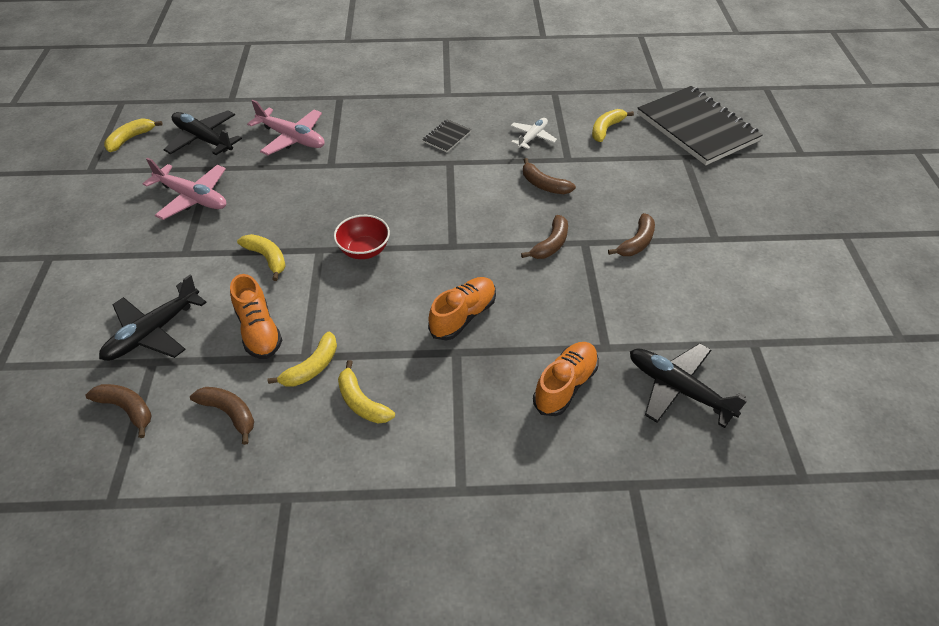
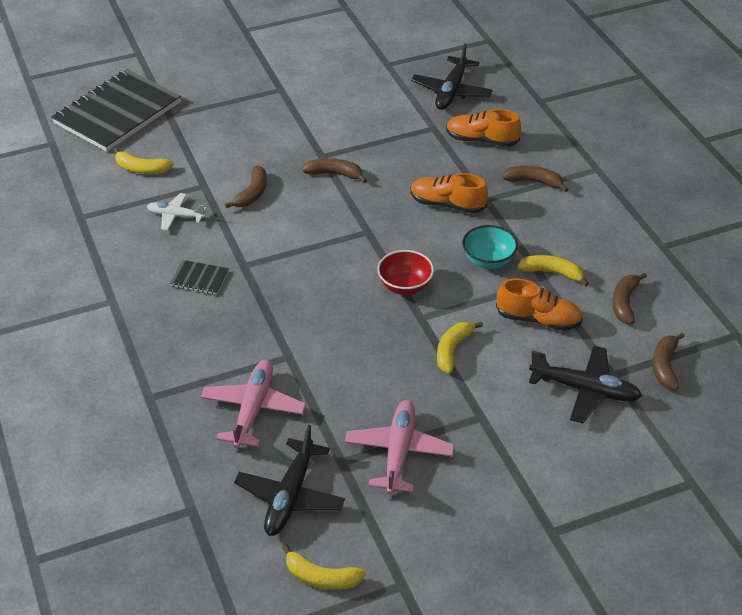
camera: 110 degrees left, 5 degrees down
orange shoe [230,274,282,359] -> orange shoe turned 60 degrees clockwise [496,278,583,331]
yellow banana [338,360,395,423] -> none
brown banana [608,213,655,256] -> brown banana moved to [502,166,569,192]
none -> turquoise bowl [462,225,518,269]

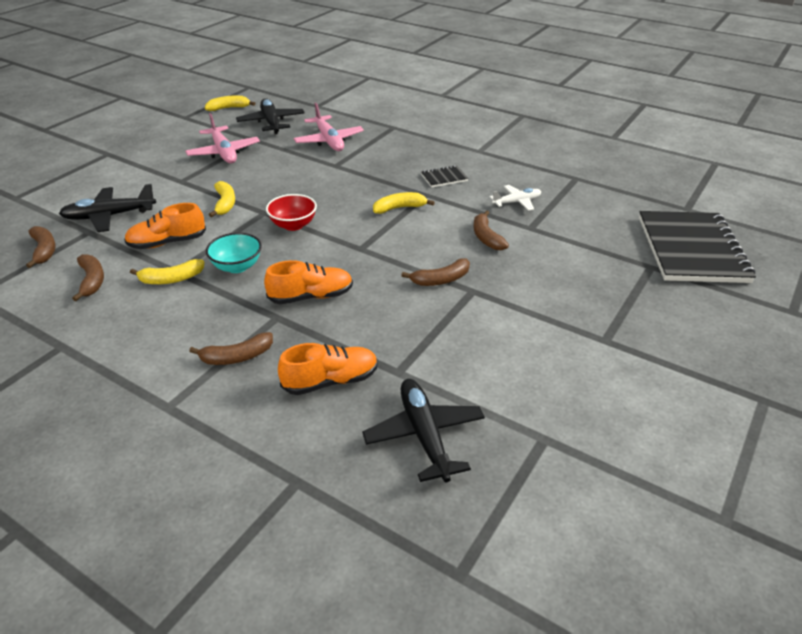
camera: 145 degrees right, 5 degrees down
yellow banana [114,147,173,174] -> yellow banana moved to [373,192,435,214]

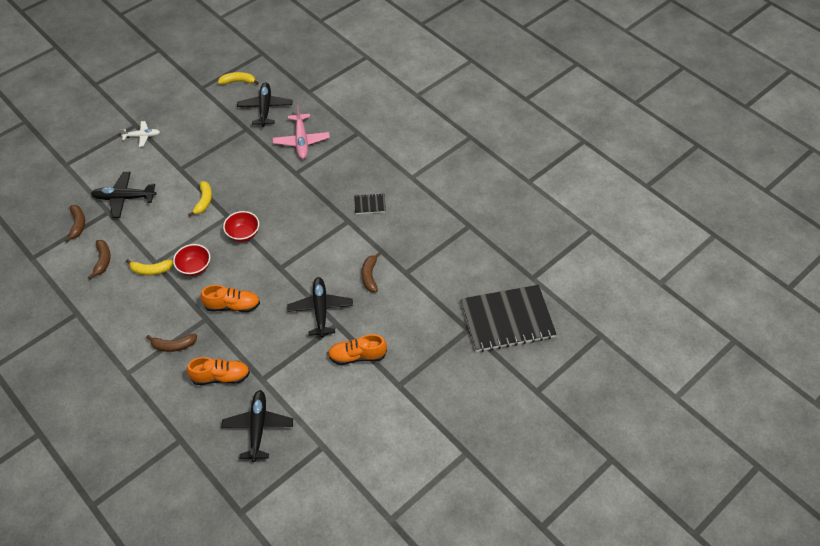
camera: 15 degrees right, 15 degrees up
orange shoe [124,203,206,249] -> orange shoe moved to [328,334,387,365]
pink plane [185,113,260,163] -> none
turquoise bowl [206,233,262,273] -> red bowl [173,244,210,276]
yellow banana [373,192,435,214] -> none
brown banana [401,258,470,286] -> black plane [287,277,353,338]
white plane [490,185,541,211] -> white plane moved to [119,121,160,147]
black notebook [639,211,756,283] -> black notebook turned 60 degrees clockwise [461,285,557,352]

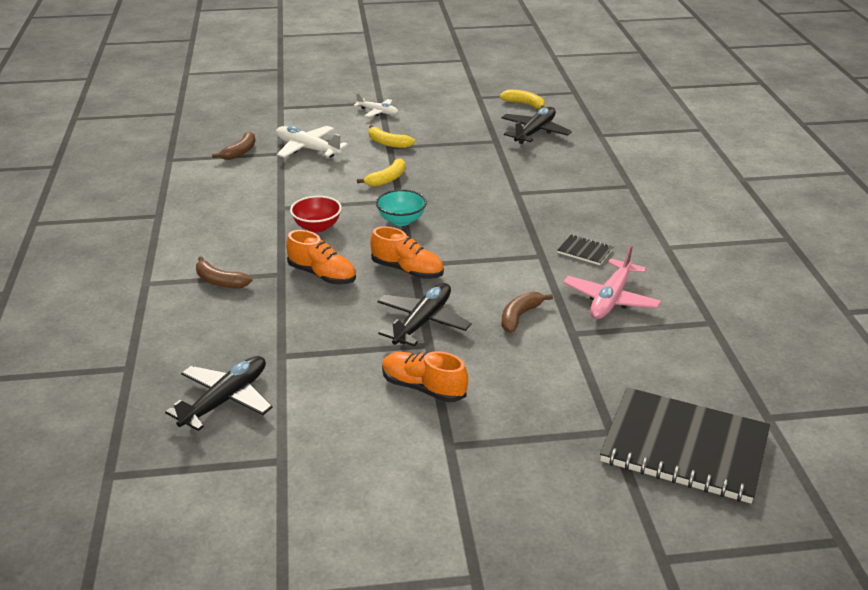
camera: 35 degrees right, 20 degrees down
brown banana [88,240,111,279] -> none
black plane [91,172,156,218] -> white plane [276,126,348,158]
yellow banana [126,259,173,275] -> yellow banana moved to [369,125,415,148]
orange shoe [187,357,250,385] -> orange shoe moved to [370,226,444,279]
red bowl [223,211,259,242] -> turquoise bowl [376,189,427,226]
pink plane [273,105,330,159] -> pink plane moved to [563,245,661,319]

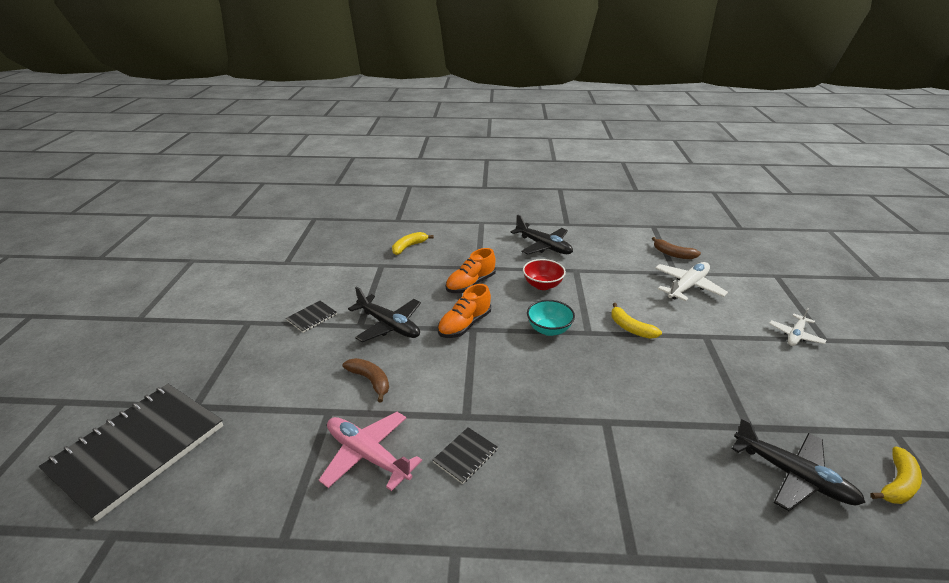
camera: 100 degrees right, 0 degrees up
black plane [165,356,273,431] -> black plane moved to [510,215,573,255]
brown banana [196,256,253,288] -> none
yellow banana [369,125,415,148] -> yellow banana moved to [392,232,434,255]
orange shoe [382,351,468,402] -> black notebook [286,301,337,333]

